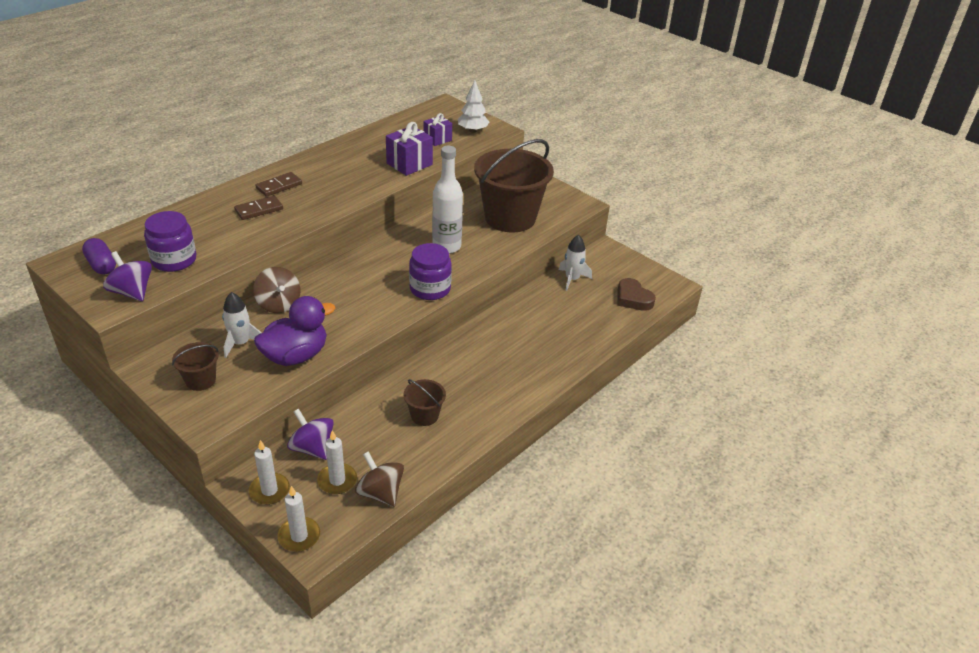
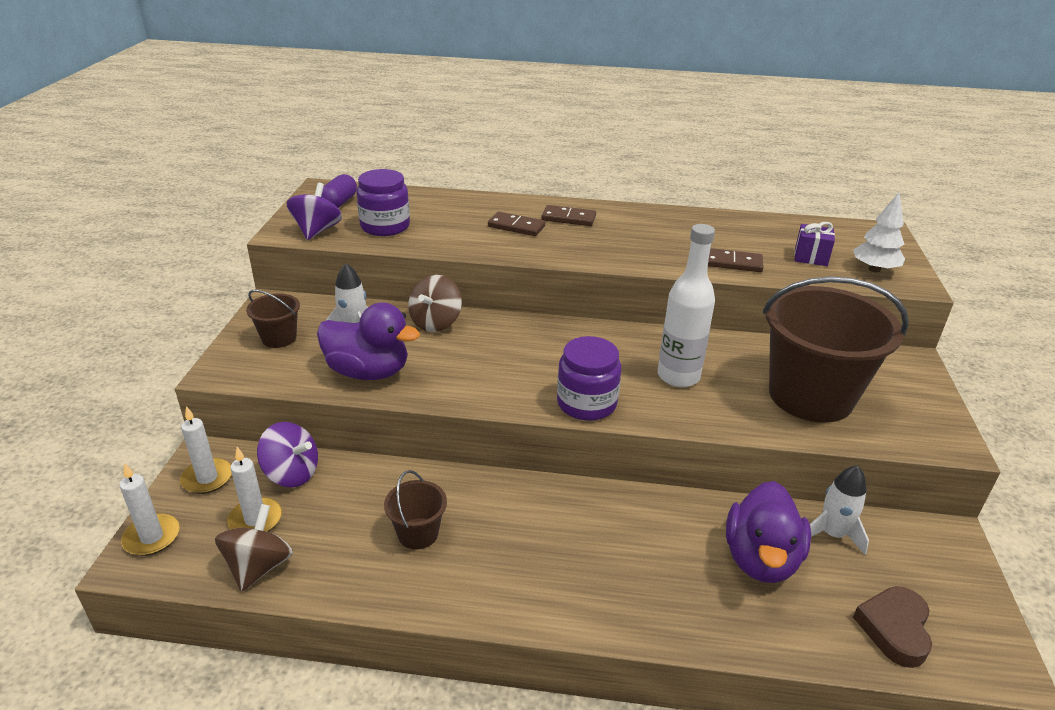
camera: 55 degrees right, 5 degrees down
purple spinning top [287,408,334,460] -> purple spinning top turned 105 degrees clockwise [257,422,318,487]
purple gift [386,122,433,176] -> brown domino [708,248,764,272]
none -> purple duck [726,481,811,583]

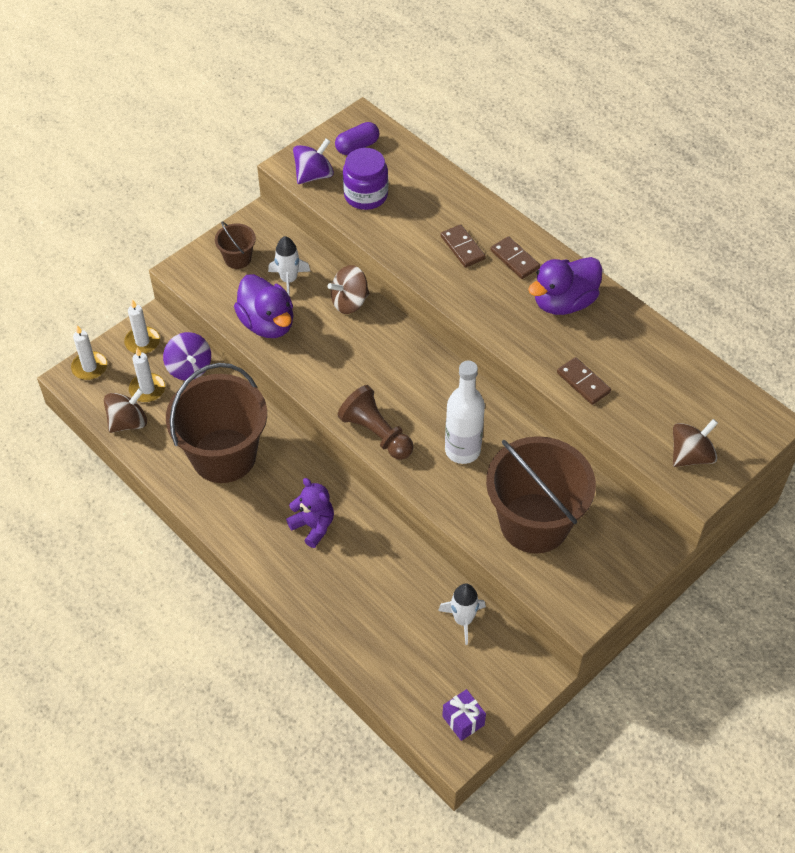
camera: 40 degrees right, 20 degrees up
brown bucket [384,470,447,550] -> brown bucket [166,363,267,483], size x2.27
purple jar [557,336,621,421] -> brown pawn [338,385,413,460]
purple duck [726,481,811,583] -> purple duck moved to [528,257,603,315]
purple gift [794,222,835,266] -> purple gift moved to [442,689,486,741]
white tree [853,193,905,272] -> brown spinning top [673,419,718,467]
brown heart [853,586,932,668] -> none
none -> purple teddy bear [286,478,334,548]

